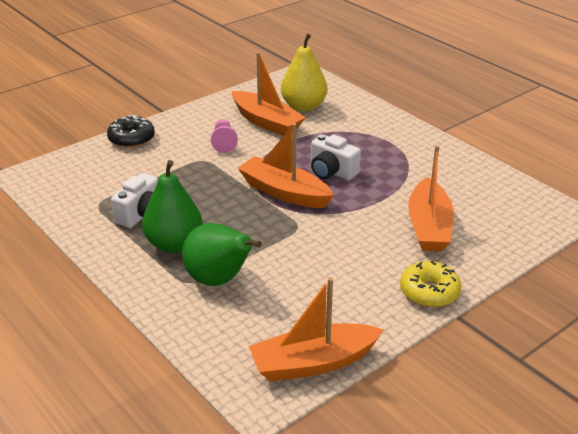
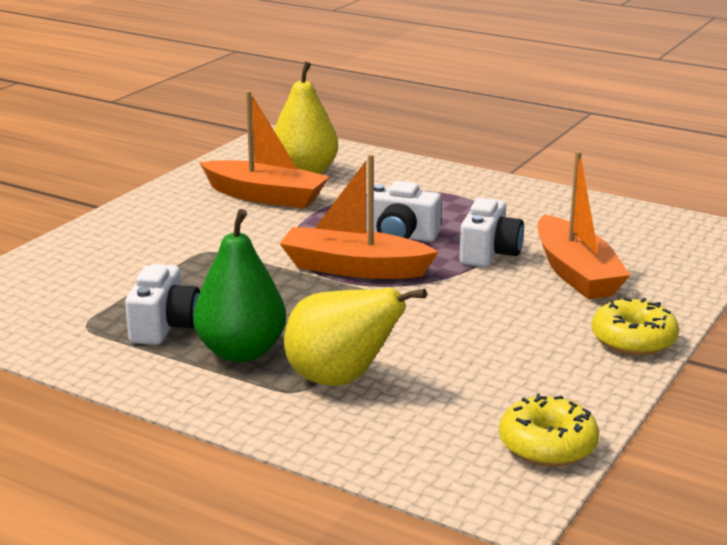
camera: 20 degrees left, 10 degrees down
black donut [107,115,155,148] -> none
green pear [182,223,262,286] -> yellow pear [284,288,427,386]
pink pawn [211,119,238,153] -> none
orange boat [249,277,384,382] -> yellow donut [499,393,599,466]
none -> white camera [460,198,524,267]

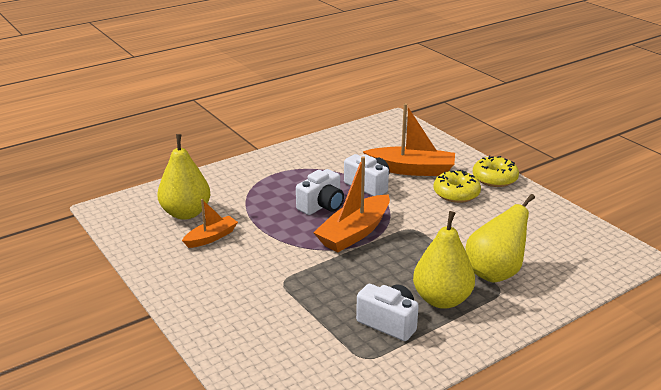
camera: 65 degrees left, 5 degrees up
green pear [193,209,286,362] -> yellow pear [413,211,475,309]
orange boat [199,91,330,208] -> orange boat [182,199,238,248], size x0.58
yellow donut [499,393,599,466] -> yellow donut moved to [433,170,481,203]

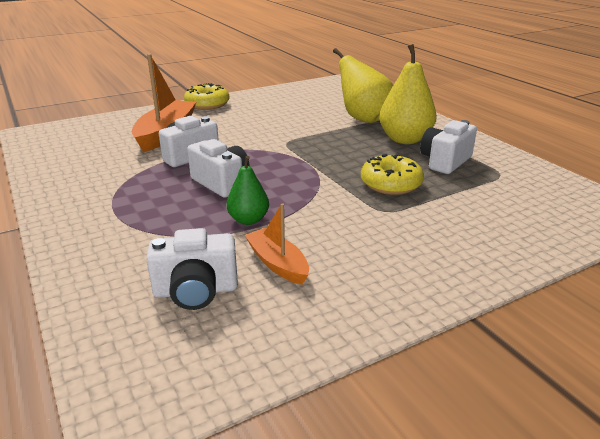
camera: 85 degrees left, 0 degrees up
yellow pear [157,134,210,220] -> white camera [146,228,238,310]
orange boat [313,156,390,252] -> none
yellow donut [433,170,481,203] -> yellow donut moved to [361,154,424,195]
none -> green pear [227,156,269,225]

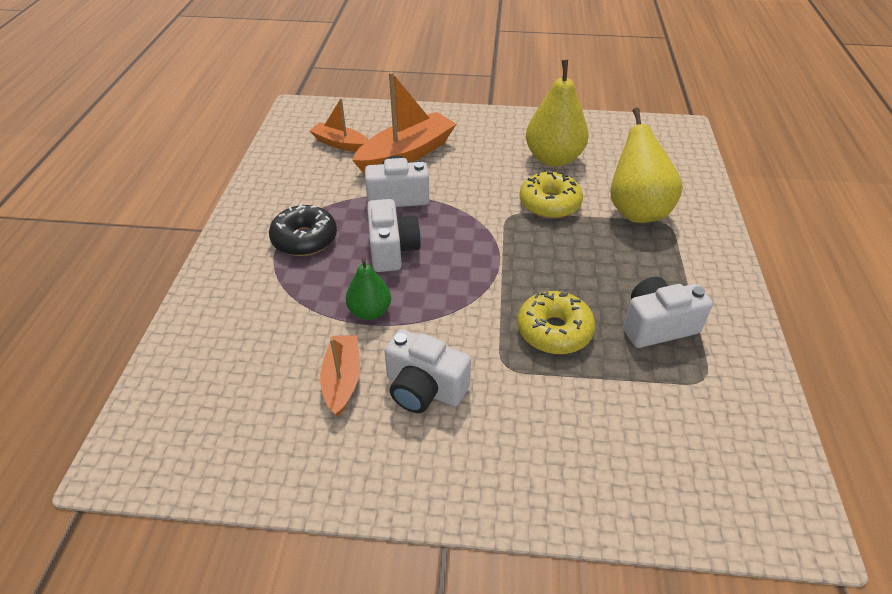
camera: 35 degrees right, 15 degrees up
white camera [146,228,238,310] -> white camera moved to [384,329,471,413]
yellow donut [184,83,229,110] -> yellow donut moved to [520,172,583,219]
yellow pear [379,44,437,144] -> yellow pear moved to [526,60,589,167]
none -> black donut [269,203,337,256]
none -> orange boat [310,98,369,152]

